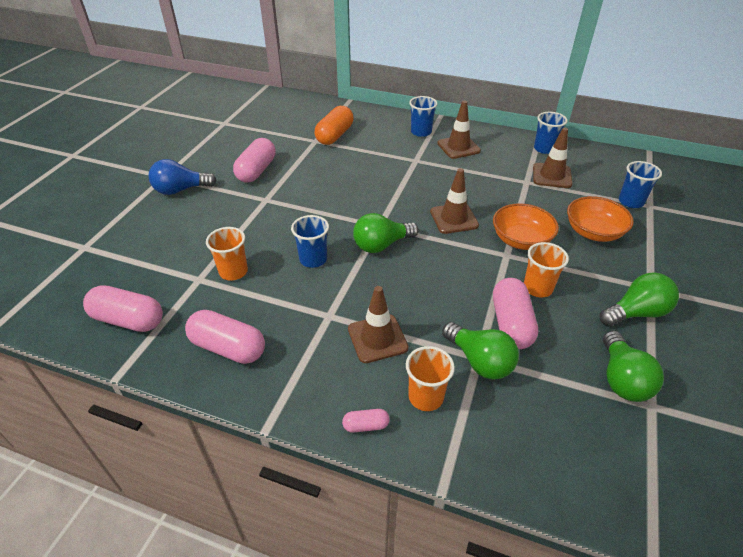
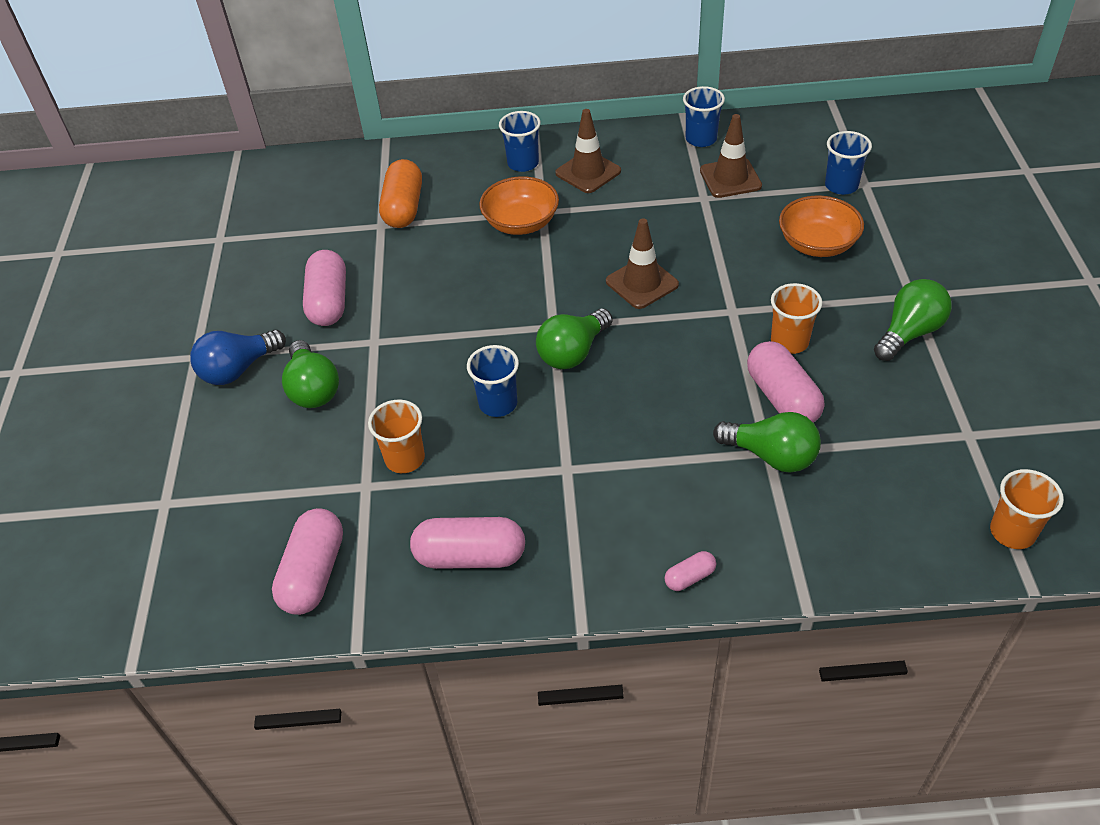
camera: 20 degrees left, 5 degrees up
pink capsule [83,285,163,332] -> pink capsule turned 75 degrees counterclockwise [272,508,343,615]
brown traffic cone [348,286,409,363] -> none
orange cup [406,346,455,411] -> orange cup moved to [990,469,1064,549]
orange bowl [493,203,559,250] -> orange bowl moved to [479,176,559,235]
green light bulb [603,331,664,402] -> green light bulb moved to [282,340,339,408]

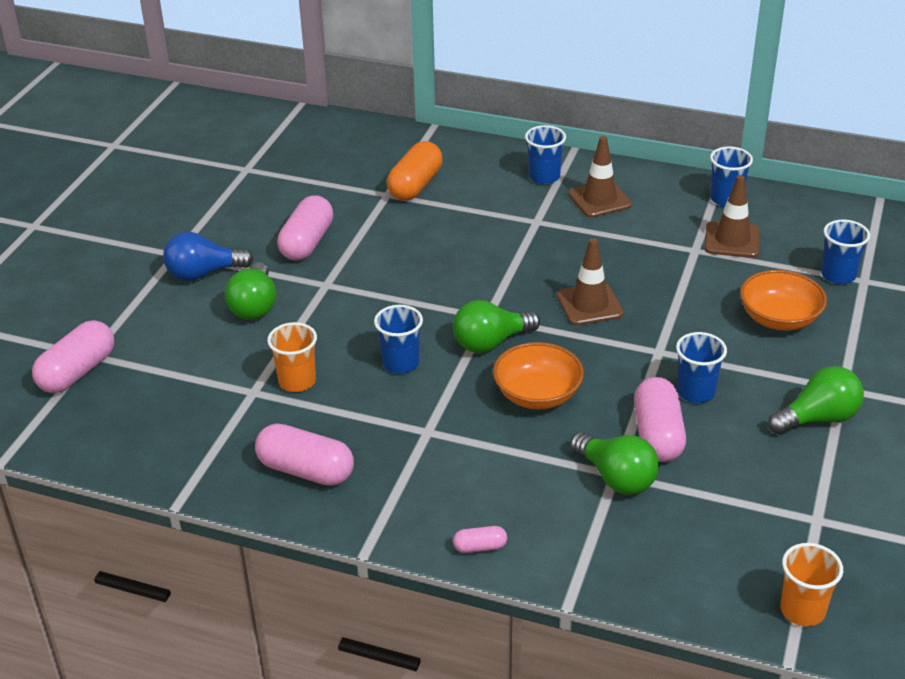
camera: 20 degrees right, 10 degrees down
pink capsule [272,508,343,615] -> pink capsule moved to [32,320,114,393]
orange bowl [479,176,559,235] -> orange bowl moved to [493,342,584,410]
orange cup [771,283,822,354] -> blue cup [676,332,727,403]

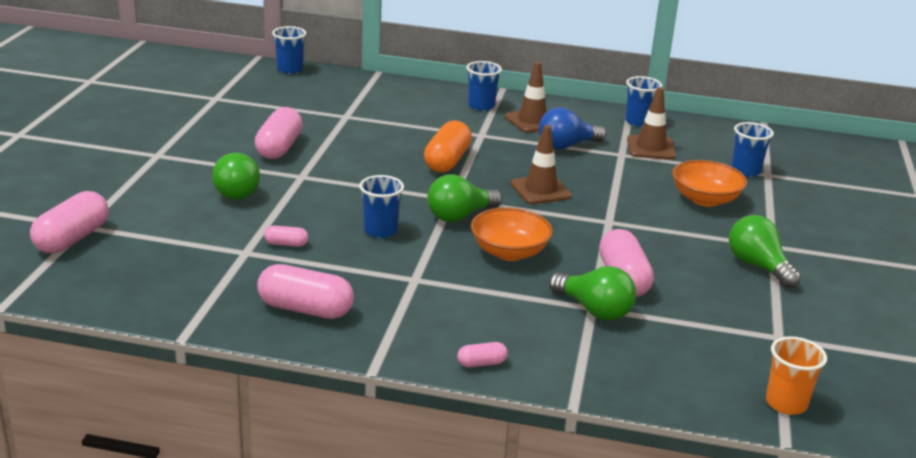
camera: 10 degrees left, 10 degrees down
blue light bulb [163,232,254,281] -> blue light bulb moved to [539,107,606,150]
orange cup [267,322,317,392] -> pink capsule [264,226,309,247]
orange capsule [387,141,443,201] -> orange capsule moved to [424,121,472,173]
blue cup [676,332,727,403] -> blue cup moved to [272,26,306,74]
green light bulb [768,366,864,435] -> green light bulb turned 90 degrees counterclockwise [729,215,801,288]

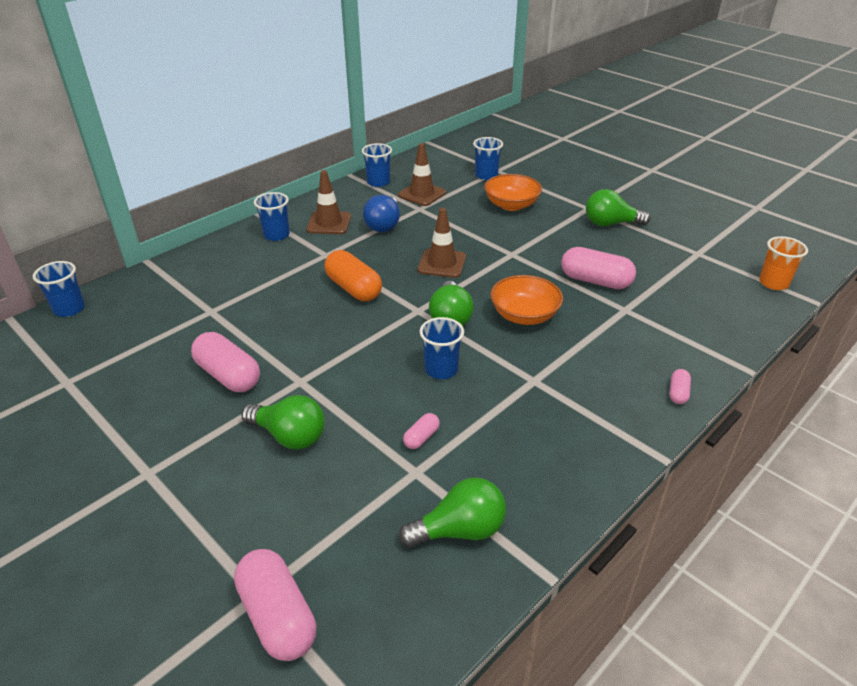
camera: 55 degrees left, 10 degrees up
pink capsule [257,264,354,319] -> none
green light bulb [549,266,636,321] -> green light bulb moved to [399,477,506,548]

